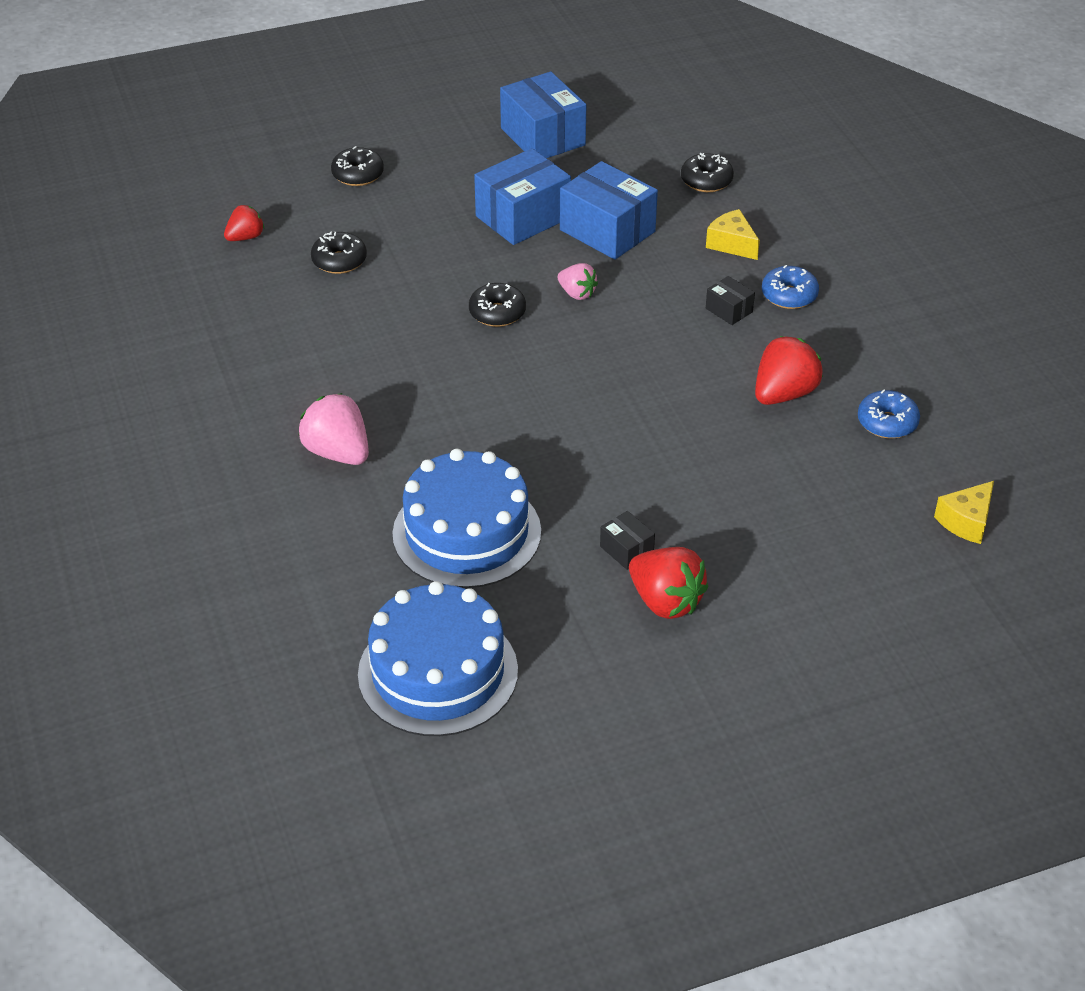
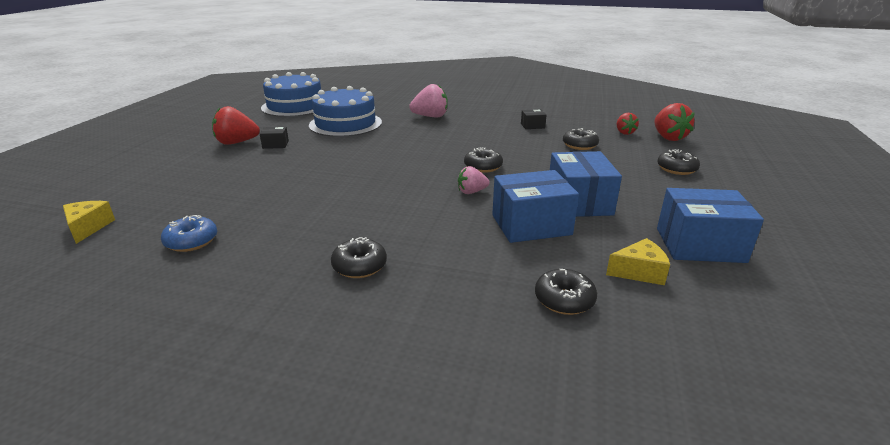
camera: 125 degrees right, 15 degrees down
yellow cheese [706,209,760,260] -> yellow cheese moved to [606,238,670,285]
black box [706,276,755,325] -> black box moved to [521,109,546,129]
red strawberry [755,336,823,405] -> red strawberry moved to [654,103,695,141]
blue donut [762,265,819,309] -> black donut [331,237,387,278]

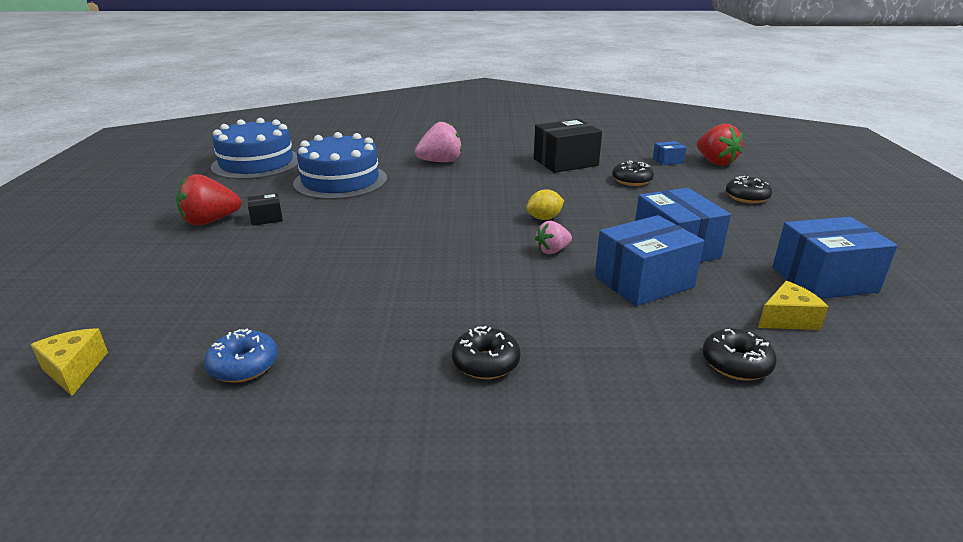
camera: 15 degrees left, 0 degrees up
black donut [464,147,503,173] -> yellow lemon [526,189,564,220]
black box [521,109,546,129] -> black box [534,119,602,173], size x2.13
red strawberry [617,113,639,135] -> blue box [653,141,686,165]

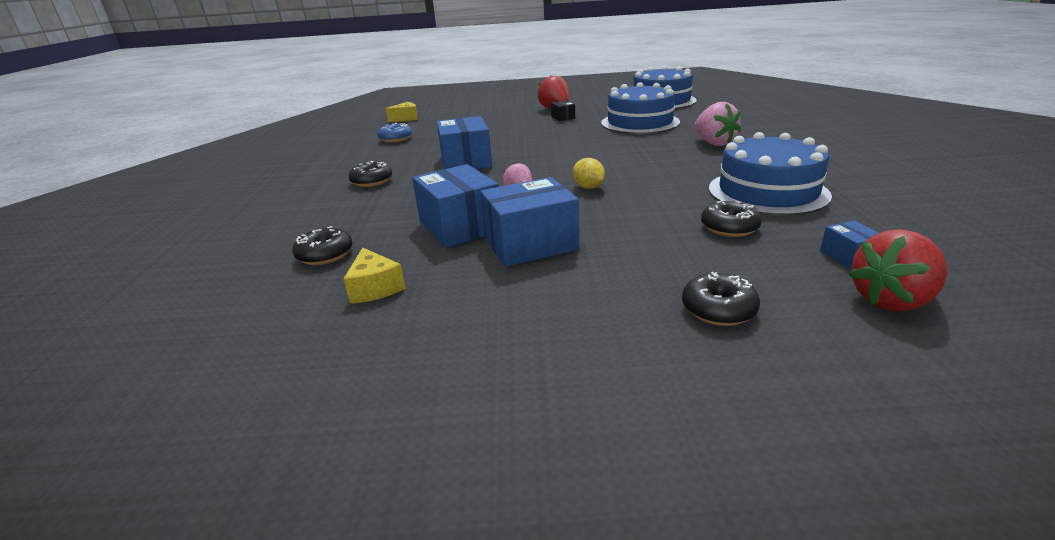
camera: 90 degrees right, 0 degrees up
black box [534,119,602,173] -> blue cake [709,132,832,215]
blue box [772,217,898,299] -> blue box moved to [437,116,492,169]

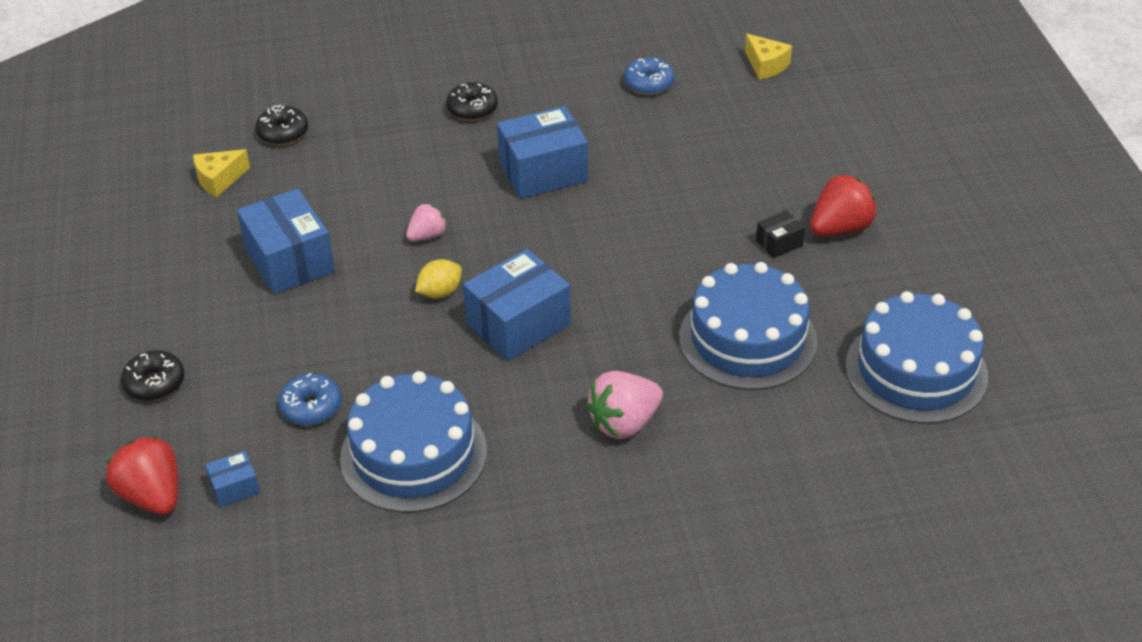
camera: 80 degrees right, 15 degrees up
blue box [412,164,499,248] -> blue box moved to [463,249,571,361]
black donut [701,201,762,237] -> blue donut [278,373,342,425]

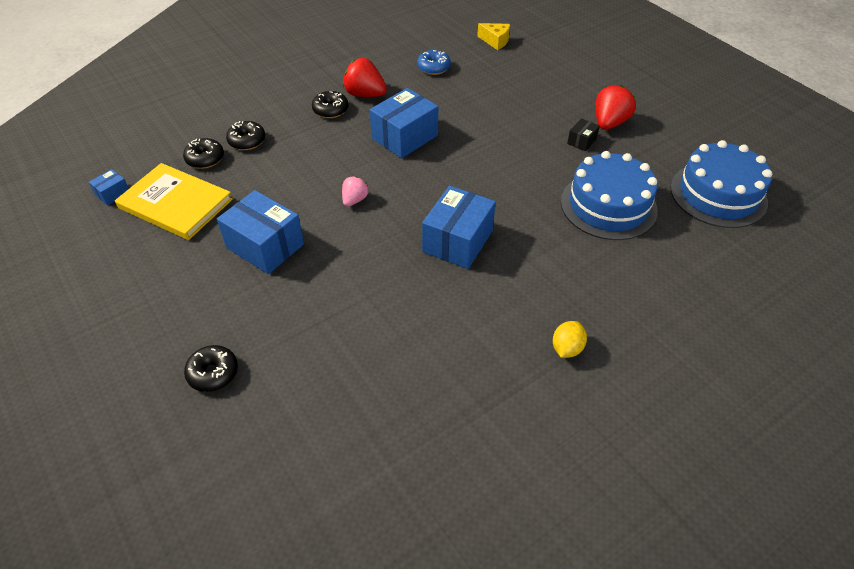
camera: 25 degrees left, 5 degrees up
red strawberry [106,435,178,515] -> red strawberry moved to [343,58,387,97]
yellow cheese [193,149,250,197] -> yellow book [115,163,233,240]
blue box [205,451,260,507] -> blue box moved to [89,169,129,206]
blue donut [278,373,342,425] -> none
blue cake [340,371,487,513] -> none
yellow lemon [415,259,462,299] -> yellow lemon moved to [553,321,587,358]
pink strawberry [586,371,663,439] -> none
none -> black donut [226,121,265,150]

